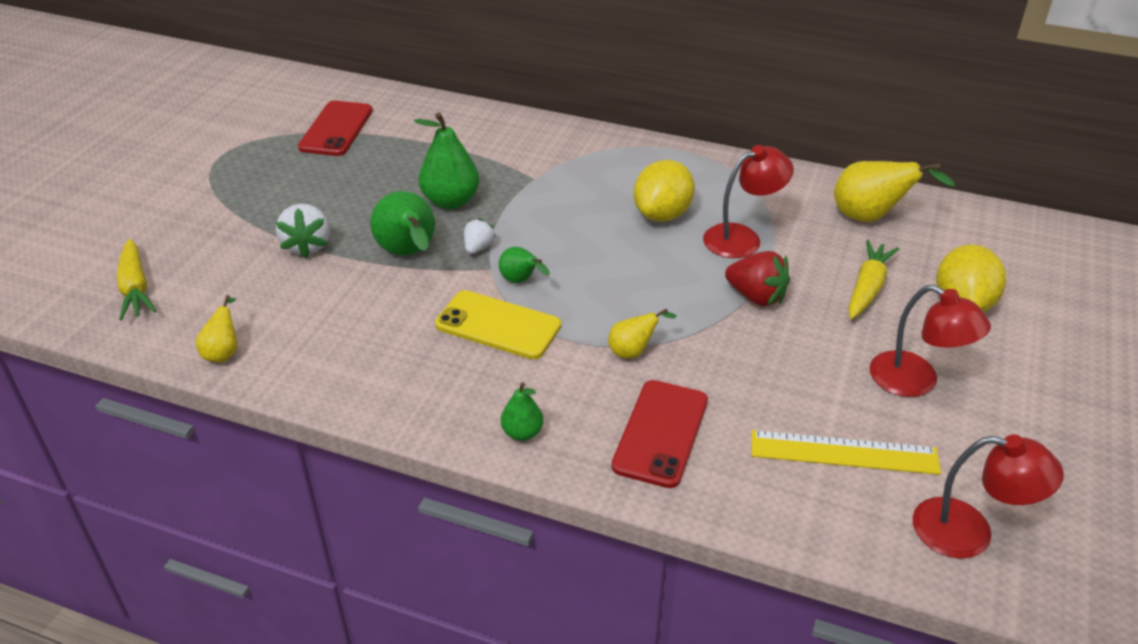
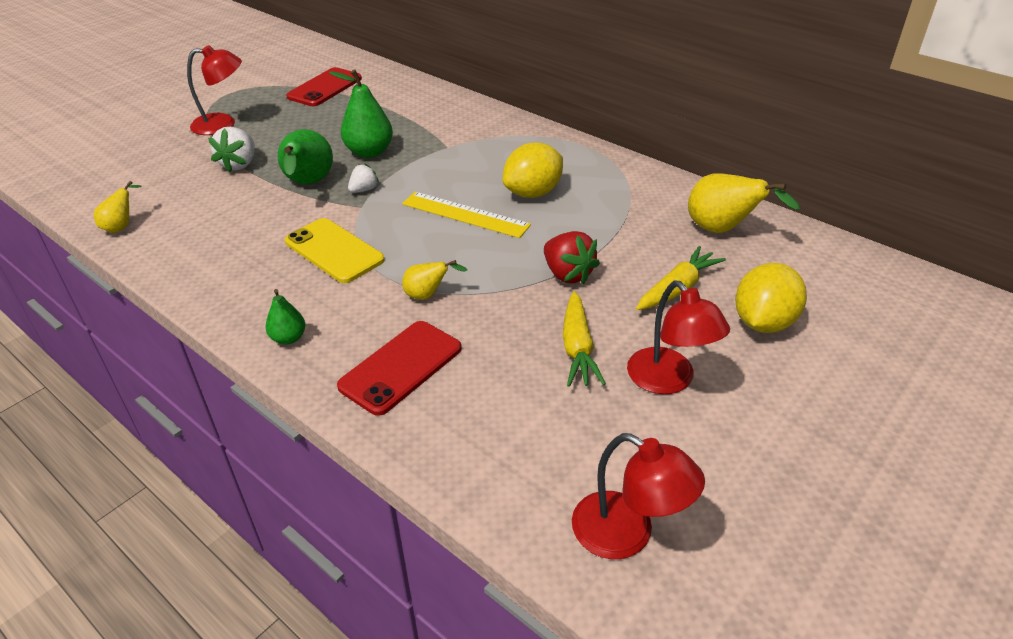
camera: 20 degrees right, 0 degrees up
yellow carrot [117,239,156,320] -> yellow carrot moved to [563,291,606,387]
green pear [499,247,550,283] -> none
red lamp [703,145,794,258] -> red lamp moved to [187,45,242,135]
yellow ruler [751,430,941,475] -> yellow ruler moved to [402,192,531,238]

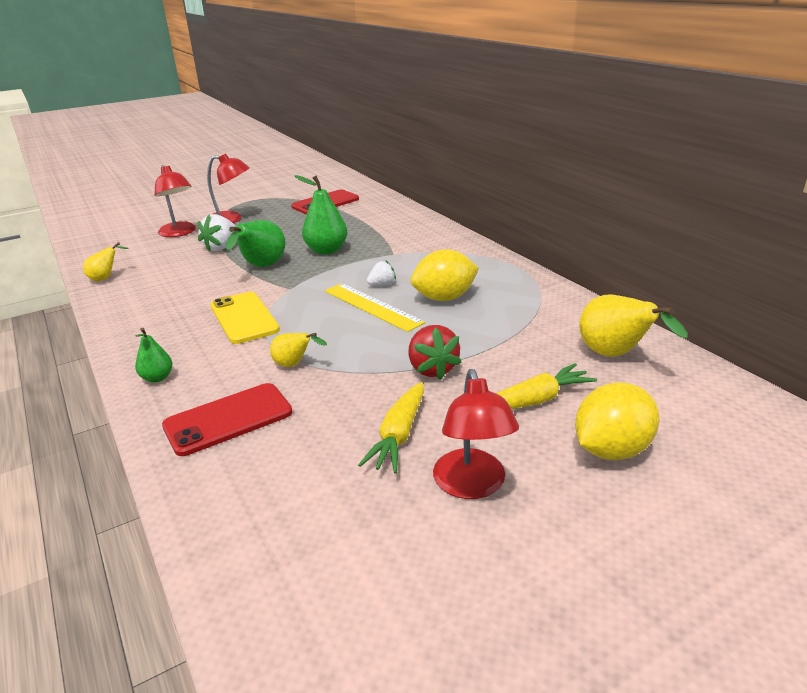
camera: 20 degrees right, 10 degrees down
white strawberry [348,163,379,193] -> white strawberry moved to [367,260,396,286]
red lamp [572,433,705,559] -> red lamp moved to [154,165,196,237]

